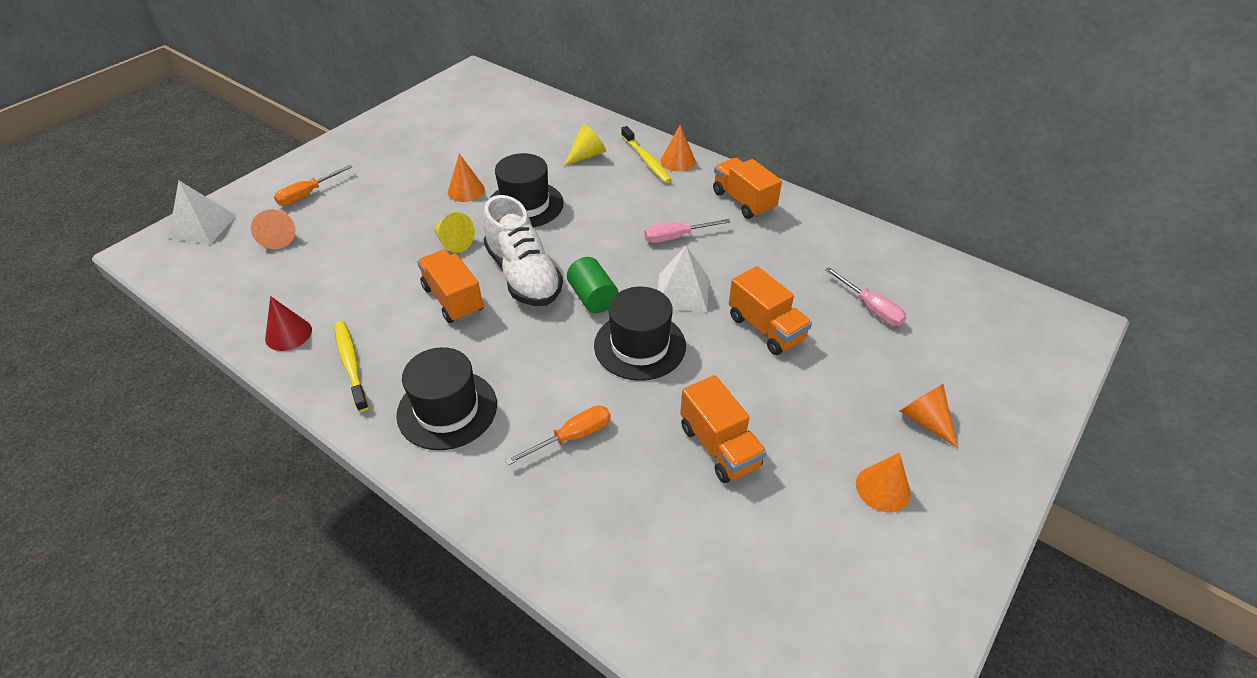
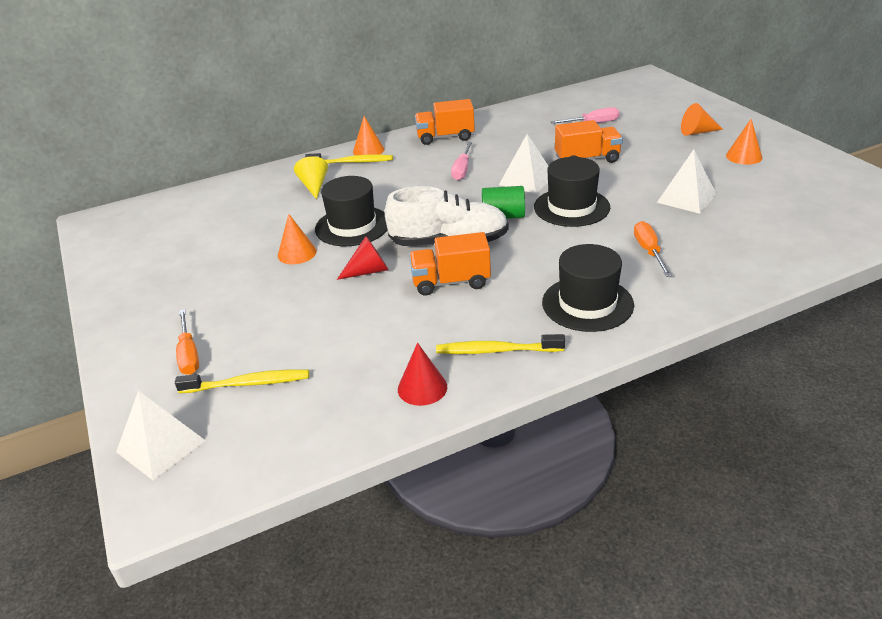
camera: 60 degrees left, 10 degrees down
orange cone [251,209,295,249] -> yellow toothbrush [175,369,309,393]
yellow cone [433,212,475,253] -> red cone [337,236,389,280]
orange truck [680,375,767,483] -> white pyramid [657,149,717,214]

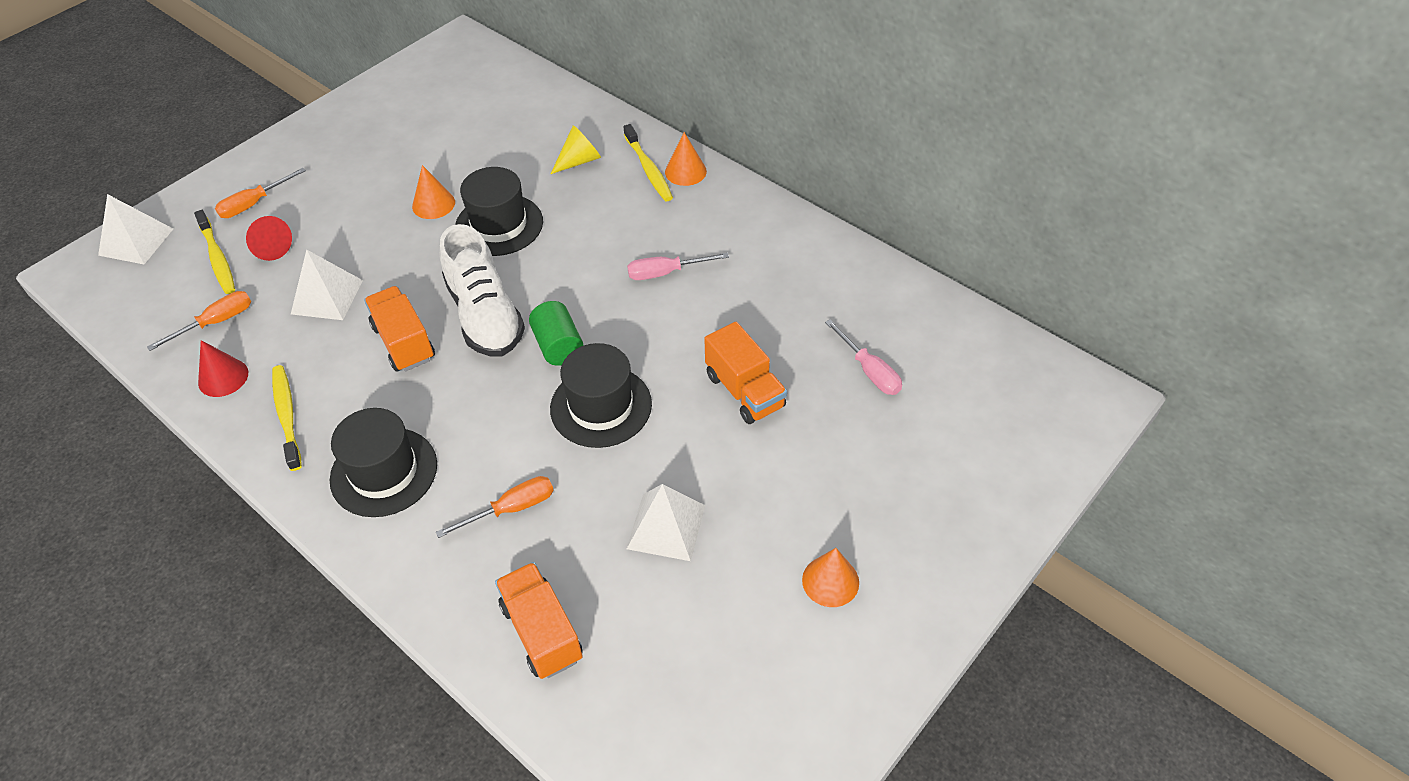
camera: 65 degrees right, 15 degrees up
red cone [337,236,389,280] -> red cone moved to [246,216,292,261]
orange truck [415,99,475,145] -> orange truck moved to [495,562,583,679]
white pyramid [499,134,548,194] -> white pyramid moved to [291,249,363,320]
orange cone [681,103,723,136] -> none
none -> orange screwdriver [147,291,251,351]

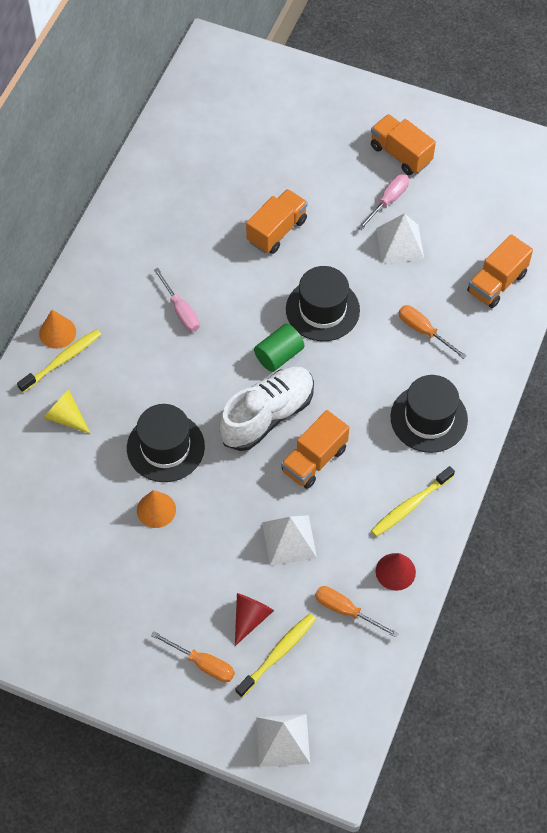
camera: 110 degrees left, 10 degrees up
orange cone [802,548,859,607] -> orange truck [371,114,436,175]
pink screwdriver [825,319,902,395] -> pink screwdriver moved to [358,174,409,230]

